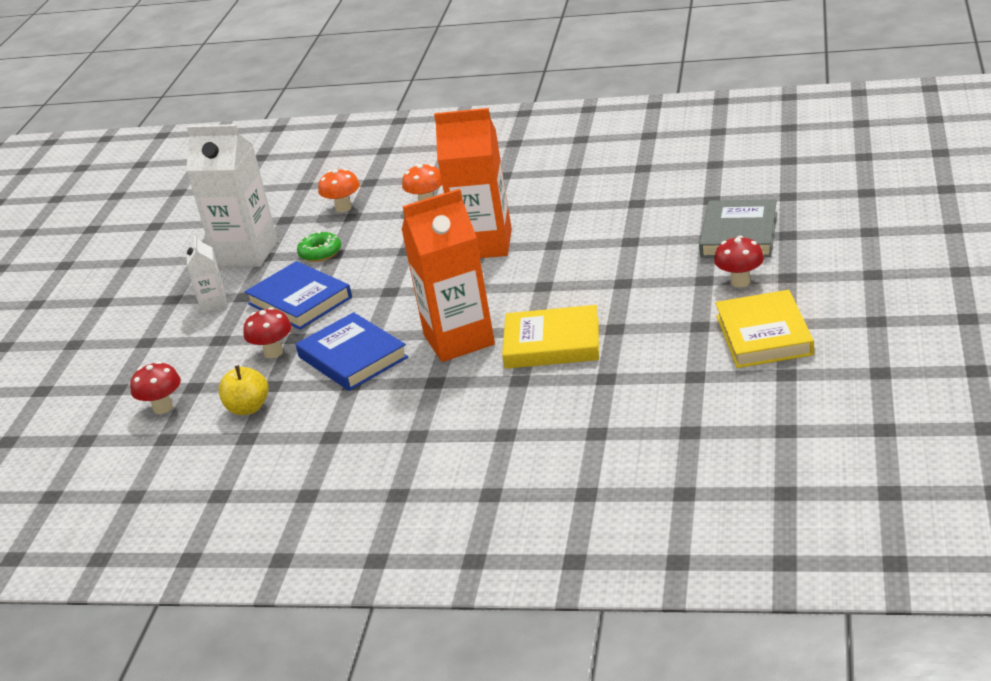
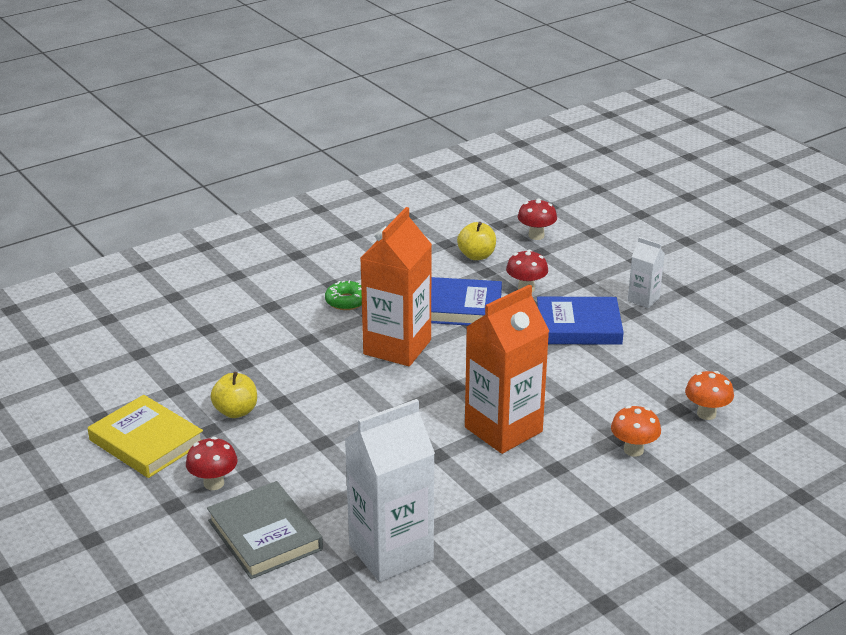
camera: 130 degrees right, 0 degrees up
white carton [186,124,278,267] -> white carton moved to [345,399,435,582]
green donut [297,231,341,262] -> green donut moved to [325,280,362,310]
yellow book [502,305,599,369] -> none
none -> yellow apple [211,372,257,418]

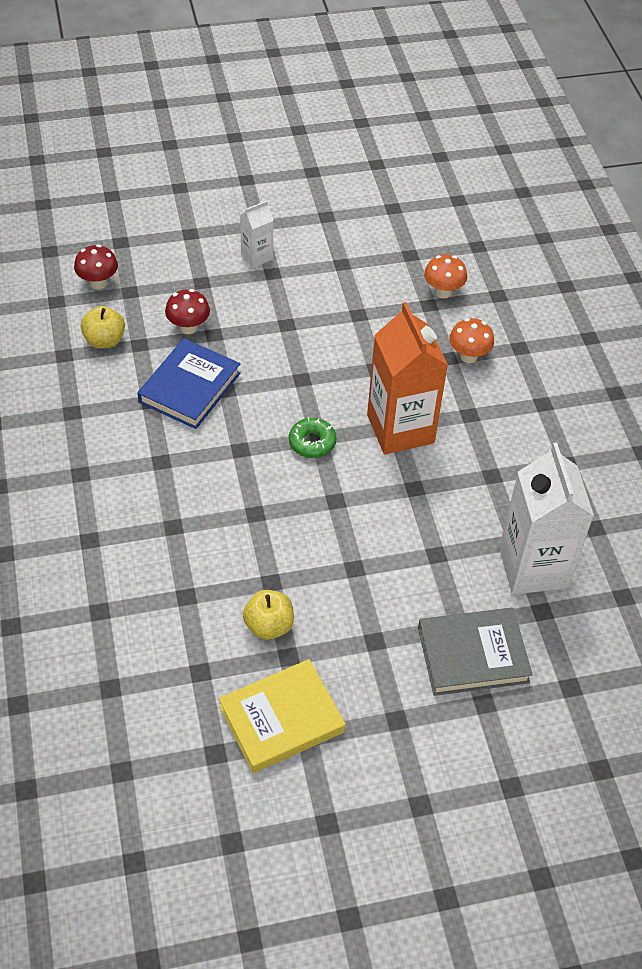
camera: 70 degrees left, 20 degrees up
red mushroom [186,437,238,490] -> none
green donut [325,280,362,310] -> green donut moved to [289,417,337,458]
orange carton [361,207,432,366] -> none
blue book [537,297,624,345] -> none

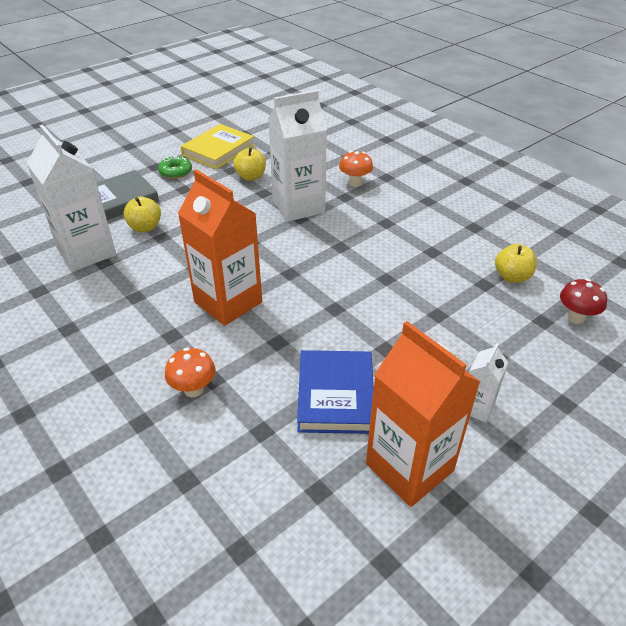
camera: 155 degrees right, 10 degrees down
blue book [137,338,241,429] -> blue book moved to [297,350,374,434]
red mushroom [165,289,210,334] -> none
green donut [289,417,337,458] -> green donut moved to [158,155,192,179]
orange mushroom [424,255,467,298] -> orange mushroom moved to [339,151,373,187]
none -> yellow apple [124,197,161,232]
none -> white carton [268,90,327,222]
none -> orange carton [366,321,480,507]

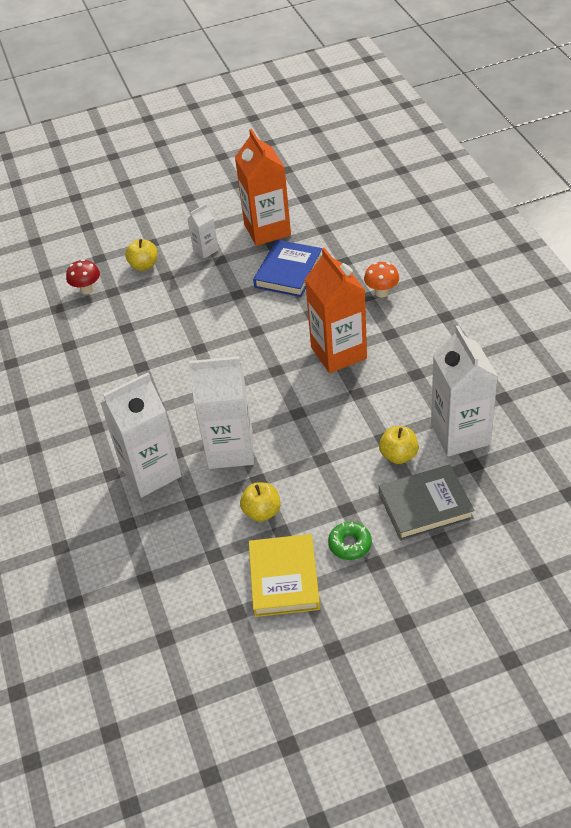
camera: 155 degrees left, 5 degrees up
yellow book [181,124,255,169] -> yellow book turned 60 degrees counterclockwise [249,534,320,617]
orange mushroom [339,151,373,187] -> white carton [101,373,181,497]
yellow apple [495,244,537,283] -> yellow apple moved to [125,239,158,271]

